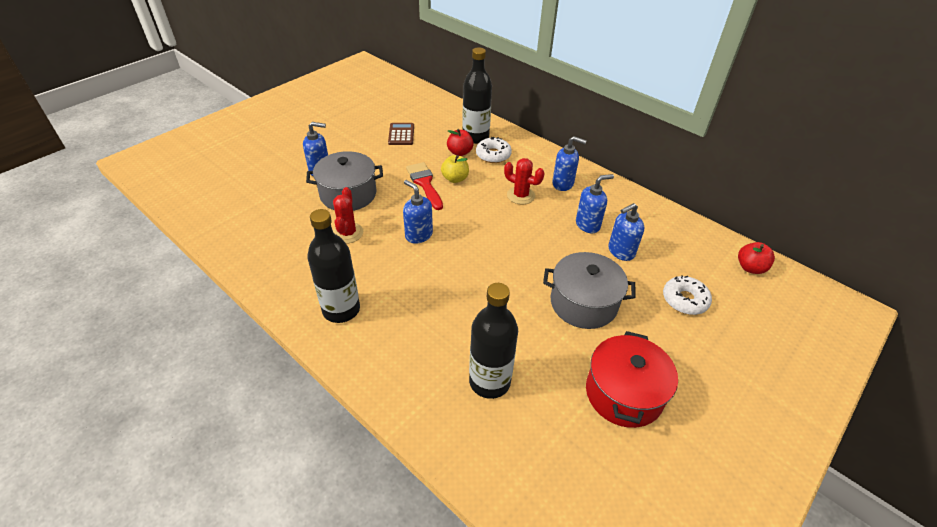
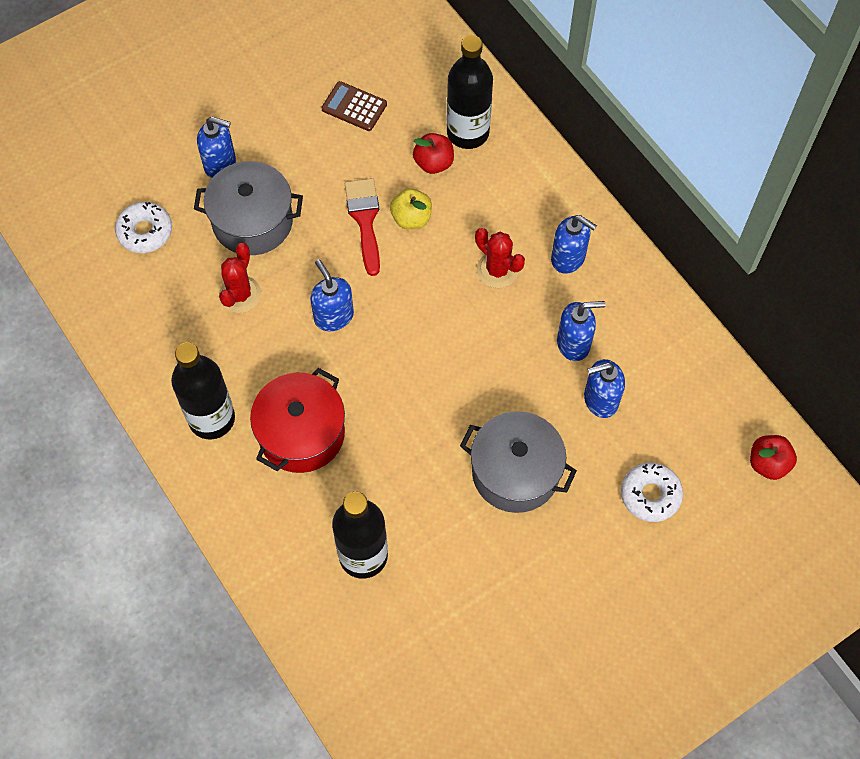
camera: 15 degrees right, 20 degrees up
brown calculator [388,123,414,145] -> brown calculator turned 75 degrees counterclockwise [322,81,387,131]
white donut [476,137,512,163] -> white donut moved to [115,202,172,253]
red pot [586,331,678,428] -> red pot moved to [250,368,345,473]

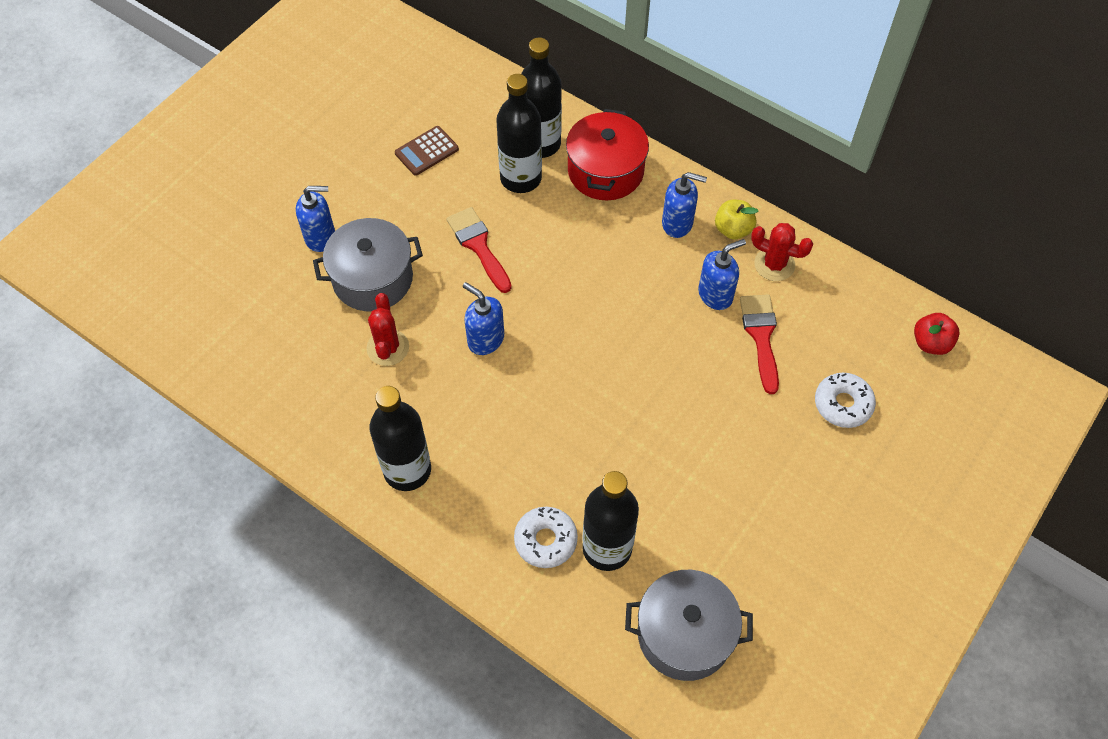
camera: 20 degrees left, 5 degrees down
white donut [115,202,172,253] -> white donut moved to [514,507,578,568]
red pot [250,368,345,473] -> red pot moved to [566,109,649,200]
brown calculator [322,81,387,131] -> brown calculator turned 45 degrees counterclockwise [395,126,459,176]
yellow apple [390,188,432,229] -> yellow apple moved to [715,200,759,240]
red apple [413,133,454,174] -> black bottle [496,74,542,193]
grey pot [460,411,577,513] -> grey pot moved to [625,570,753,681]
red cactus [475,228,525,288] -> red cactus moved to [751,223,813,281]
blue soap dispenser [584,359,625,418] -> red brush [740,295,779,394]

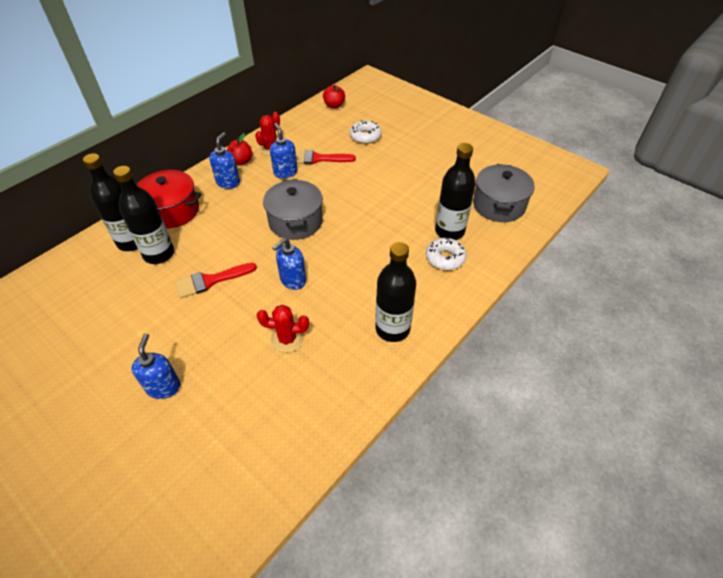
camera: 85 degrees left, 10 degrees down
grey pot [313,218,423,311] -> grey pot moved to [263,179,323,240]
brown calculator [395,126,459,176] -> none
yellow apple [715,200,759,240] -> red apple [227,133,252,165]

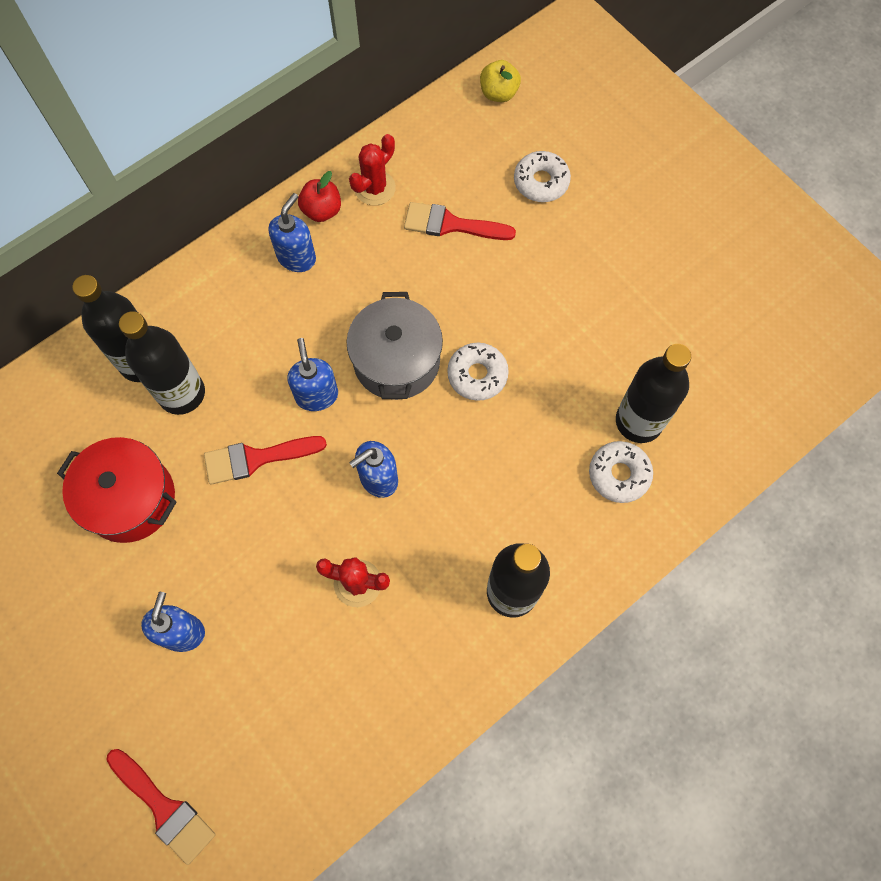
camera: 10 degrees right, 20 degrees up
red pot [136,170,201,228] -> red pot moved to [57,437,177,543]
blue soap dispenser [270,123,298,179] -> blue soap dispenser moved to [287,338,338,411]
red apple [323,85,345,108] -> yellow apple [480,60,521,102]
grey pot [473,164,535,222] -> none
none -> red brush [106,749,216,865]
none -> white donut [447,343,509,401]

